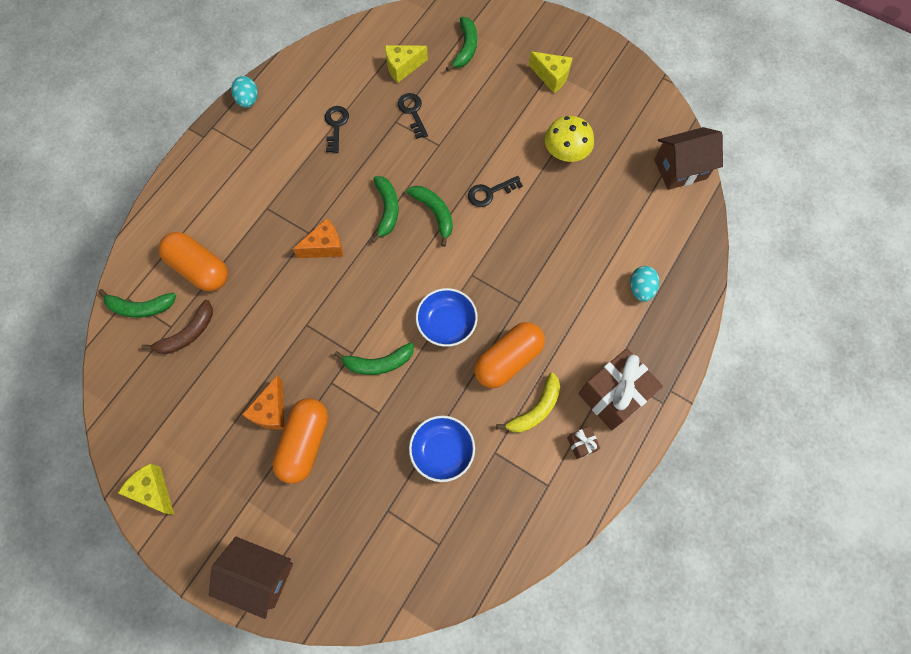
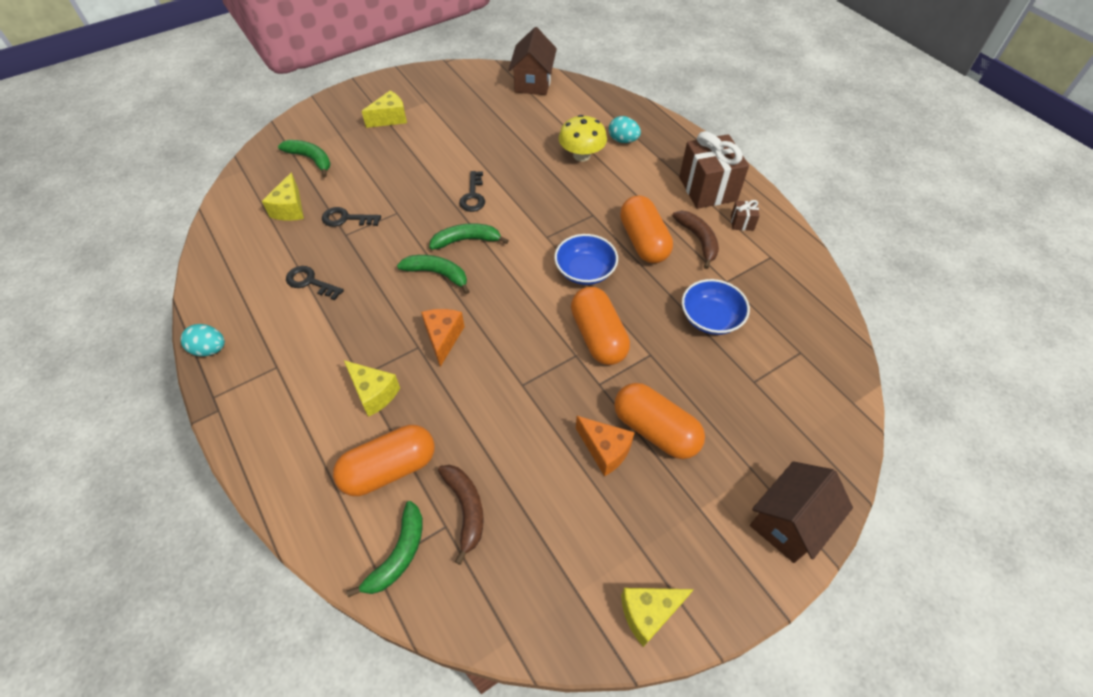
camera: 65 degrees left, 15 degrees down
green banana [334,343,414,375] -> orange capsule [571,287,630,365]
yellow banana [496,373,560,433] -> brown banana [672,211,719,269]
yellow mushroom [545,116,594,162] -> yellow mushroom moved to [559,115,607,162]
none -> yellow cheese [344,360,400,417]

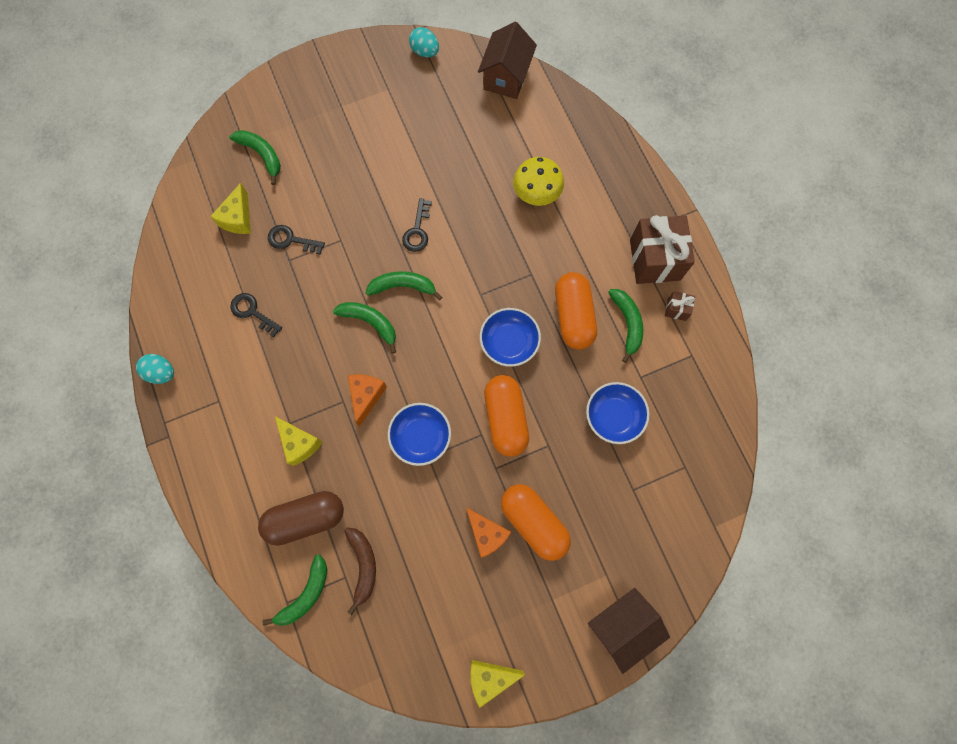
camera: 10 degrees right, 20 degrees up
orange capsule [333,425,435,496] -> brown capsule [258,491,344,546]
yellow cheese [362,91,407,128] -> none
turquoise egg [609,116,641,143] -> turquoise egg moved to [409,27,439,57]
brown banana [672,211,719,269] -> green banana [608,289,643,363]
none -> blue bowl [388,403,451,466]

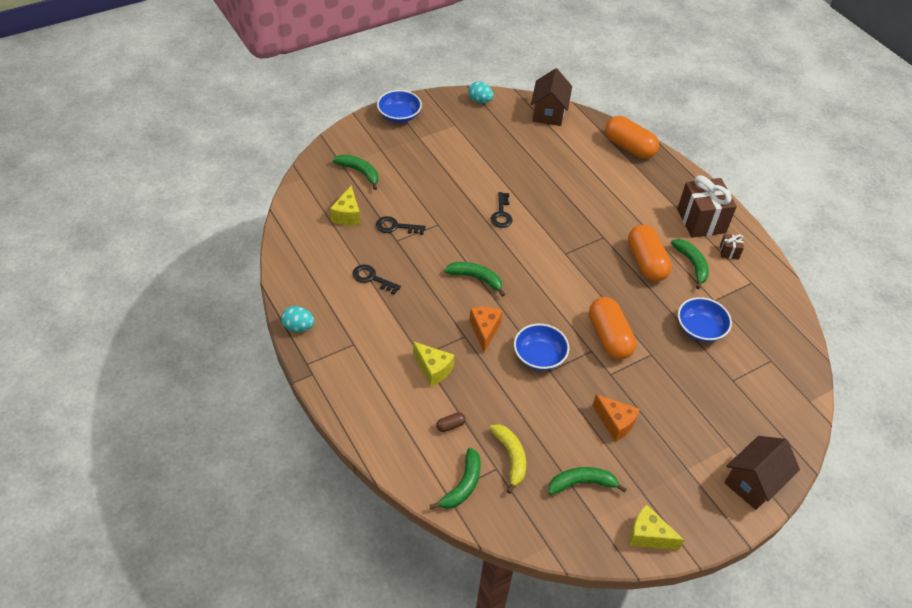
camera: 10 degrees left, 25 degrees down
brown capsule [258,491,344,546] -> brown capsule [436,412,466,432], size x0.40
brown banana [344,528,376,615] -> yellow banana [490,424,526,494]
green banana [366,271,442,300] -> green banana moved to [548,467,627,495]
yellow cheese [471,660,525,708] -> yellow cheese turned 45 degrees clockwise [629,504,684,550]
blue bowl [480,308,541,367] -> blue bowl moved to [377,90,422,123]
orange capsule [501,484,571,561] -> orange capsule moved to [605,116,659,159]
yellow mushroom [513,157,564,206] -> none

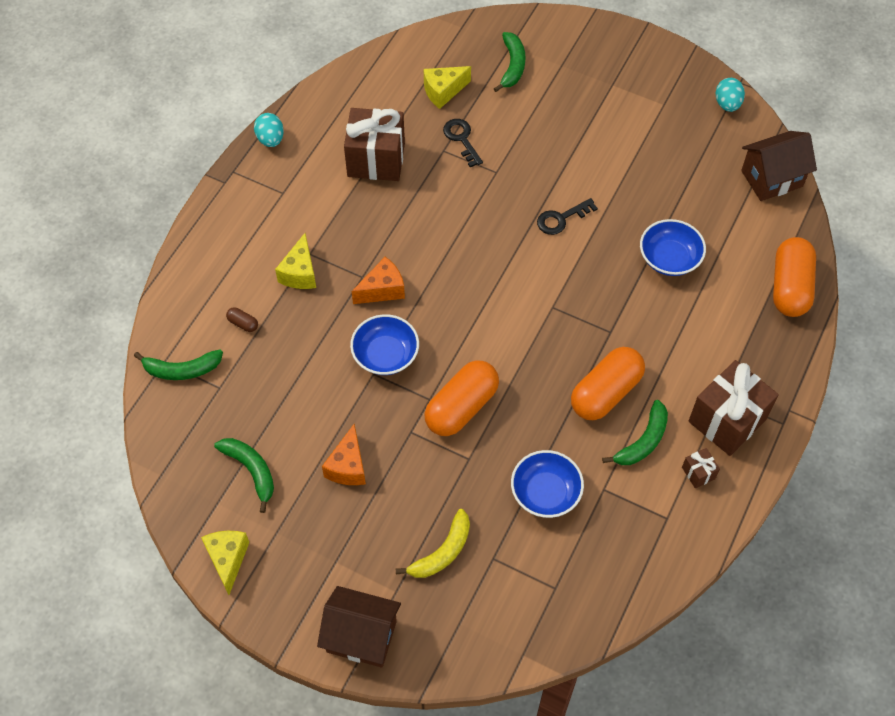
camera: 60 degrees right, 10 degrees up
black key [353,264,401,294] -> brown gift [344,108,405,181]
blue bowl [377,90,422,123] -> blue bowl moved to [640,219,706,276]
green banana [444,262,505,297] -> none
yellow banana [490,424,526,494] -> yellow banana moved to [396,509,470,578]

